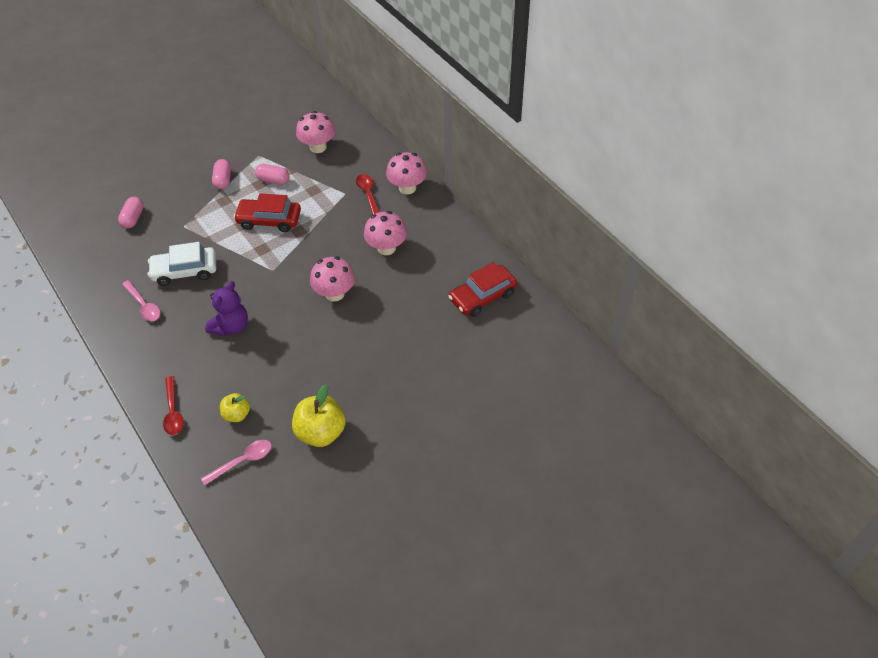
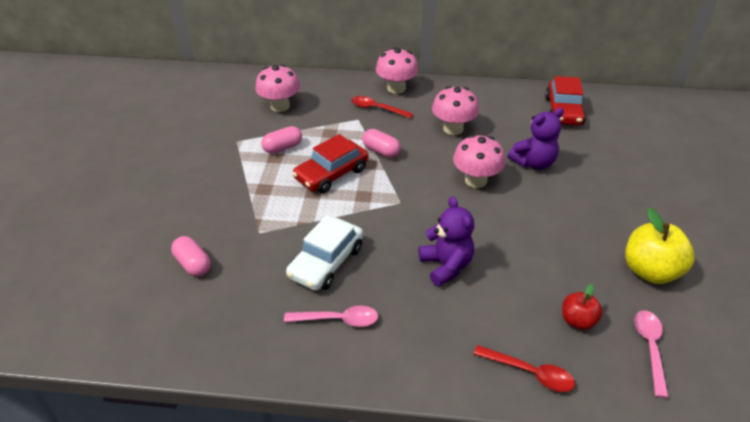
camera: 50 degrees left, 10 degrees down
pink capsule [212,159,231,189] -> pink capsule moved to [362,129,401,158]
yellow apple [220,393,250,422] -> red apple [562,284,603,330]
none -> purple teddy bear [508,108,564,170]

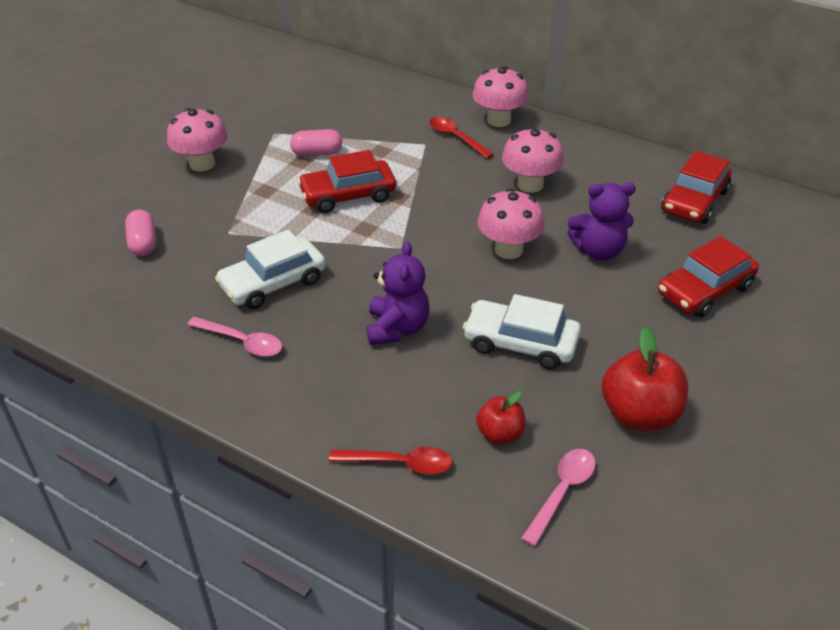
camera: 25 degrees right, 0 degrees up
pink mushroom [255,64,300,112] -> pink mushroom moved to [167,108,228,171]
pink capsule [362,129,401,158] -> none
red spoon [474,345,575,392] -> red spoon turned 45 degrees counterclockwise [329,447,452,475]
yellow apple [625,208,695,284] -> red apple [602,327,688,431]
none -> white car [463,294,581,369]
none -> red car [658,236,759,317]

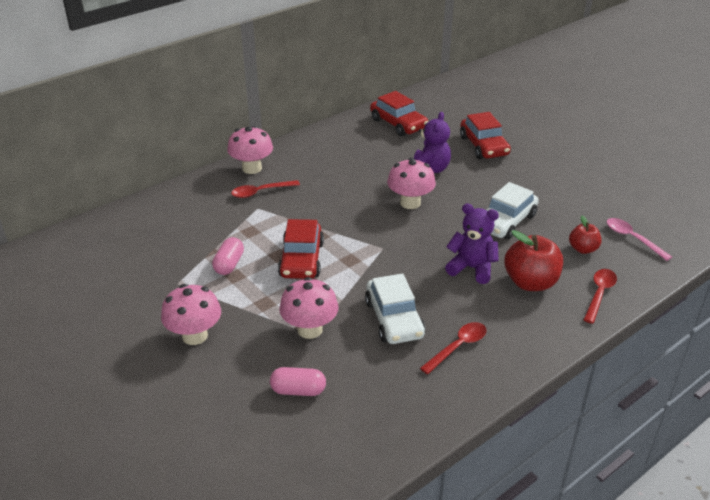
camera: 70 degrees left, 5 degrees down
pink spoon [187,317,282,357] -> red spoon [420,322,487,374]
pink mushroom [502,127,564,193] -> pink mushroom moved to [279,277,338,339]
red apple [602,327,688,431] -> red apple moved to [504,230,563,291]

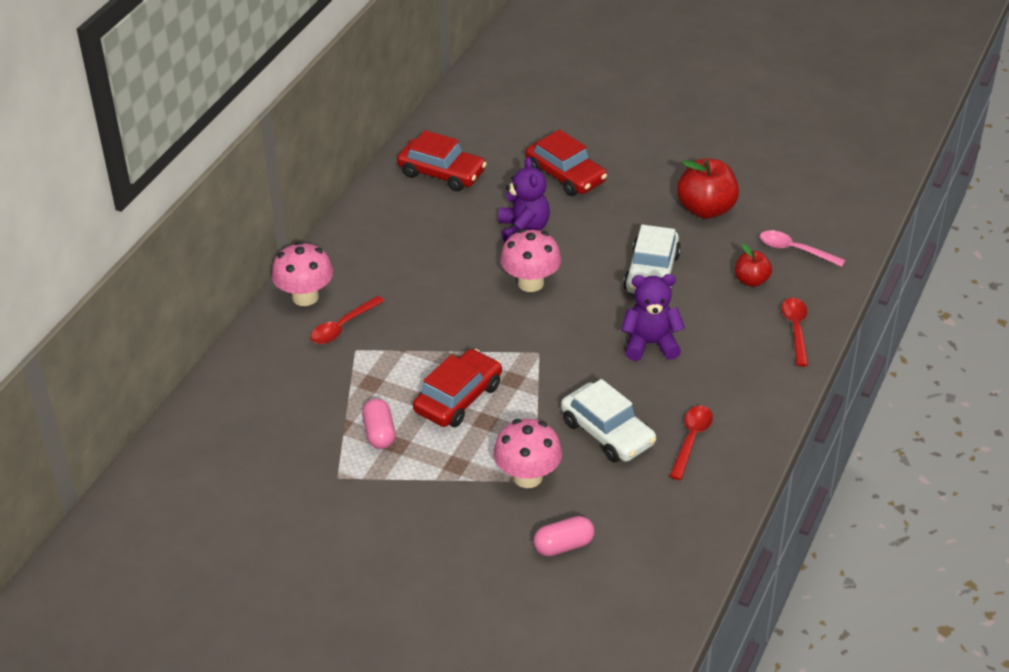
camera: 25 degrees left, 5 degrees up
pink mushroom [161,284,221,345] -> none
red car [278,219,324,279] -> red car turned 120 degrees counterclockwise [413,349,502,427]
red apple [504,230,563,291] -> red apple moved to [677,158,739,219]

